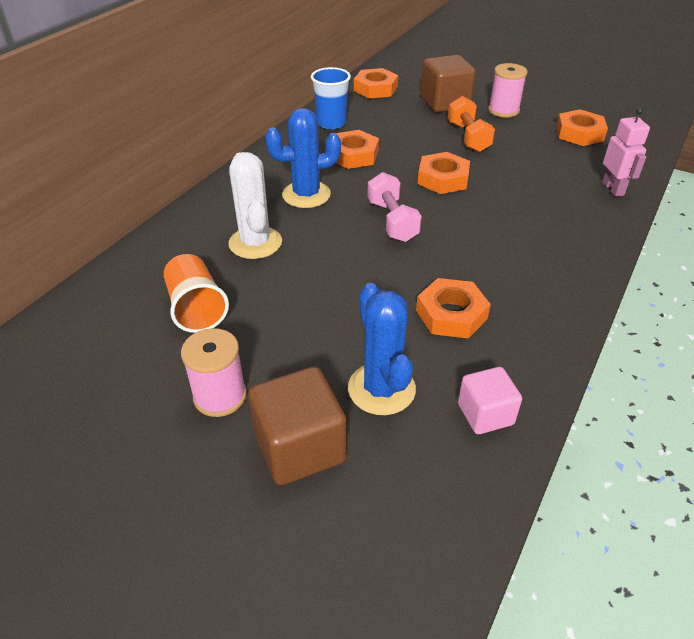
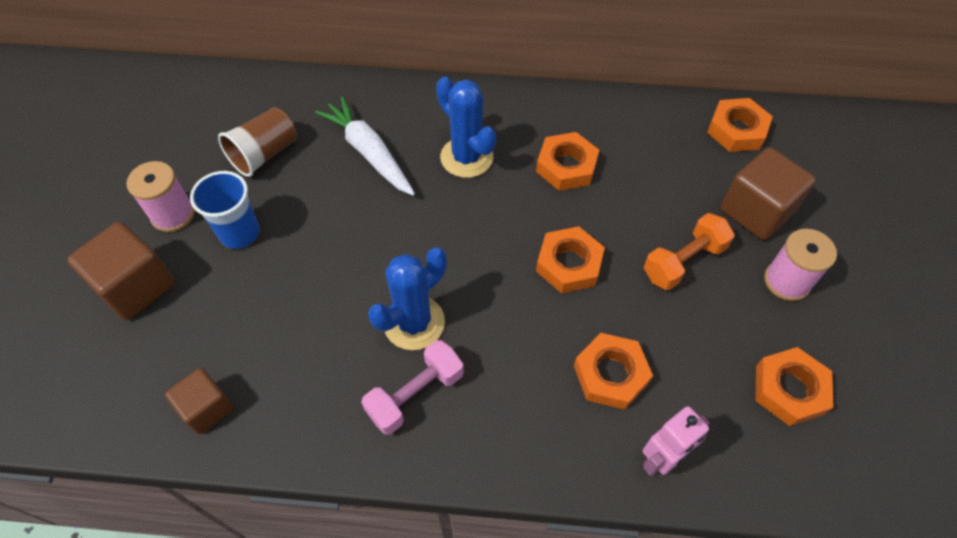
camera: 65 degrees right, 15 degrees up
orange cup [164,254,229,333] -> brown cup [218,107,297,177]
white cactus [228,152,282,259] -> white carrot [315,96,415,196]
blue cup [311,67,351,129] -> blue cup moved to [190,171,260,249]
blue cactus [348,283,416,415] -> blue cactus moved to [368,247,447,350]
pink dumbbell [367,172,422,242] -> pink dumbbell moved to [361,340,464,435]
orange nut [416,278,491,339] -> orange nut moved to [574,333,653,410]
pink cube [458,367,522,434] -> brown cube [165,368,233,434]

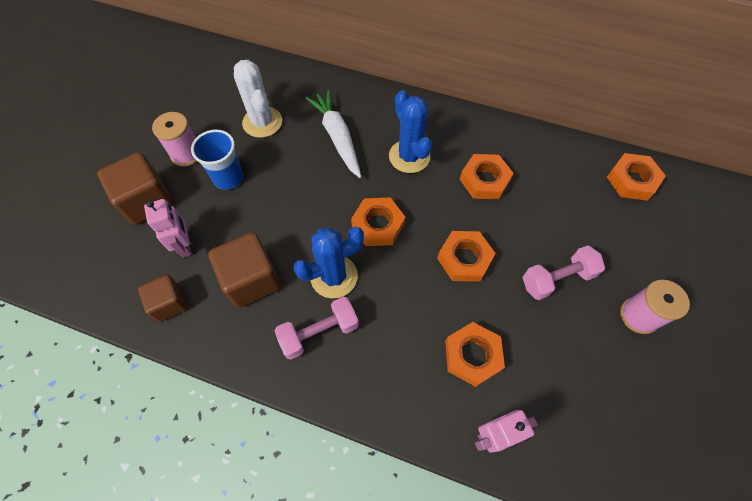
camera: 15 degrees right, 5 degrees up
brown cup [218,107,297,177] -> white cactus [234,60,282,138]
orange dumbbell [644,213,735,290] -> pink dumbbell [522,245,605,300]
brown cube [721,147,816,240] -> brown cube moved to [208,232,281,308]
orange nut [755,347,834,426] -> orange nut moved to [351,197,405,246]
none -> pink robot [144,199,192,258]

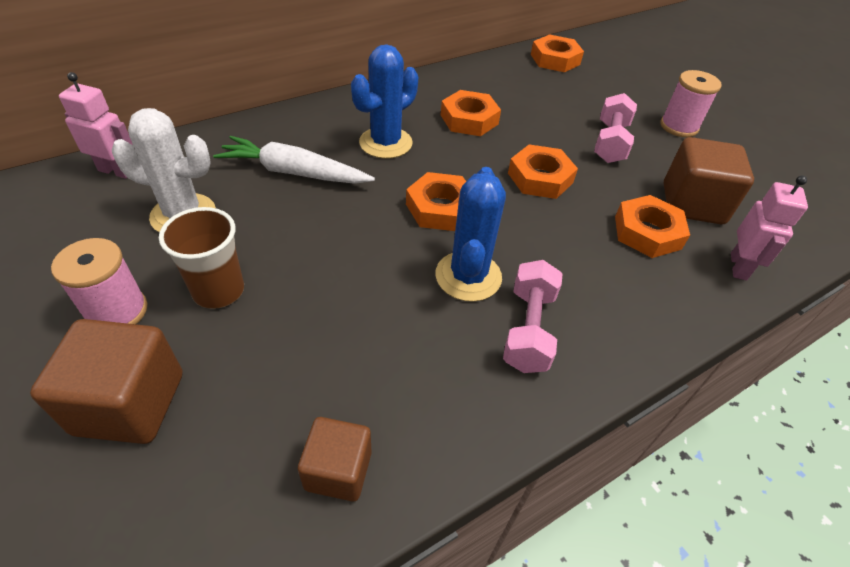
camera: 55 degrees left, 15 degrees down
pink robot [144,199,192,258] -> pink robot moved to [59,72,133,179]
blue cup [191,130,243,190] -> brown cup [159,207,244,309]
brown cube [208,232,281,308] -> brown cube moved to [664,137,754,224]
blue cactus [389,90,432,173] -> blue cactus turned 60 degrees counterclockwise [351,44,418,159]

